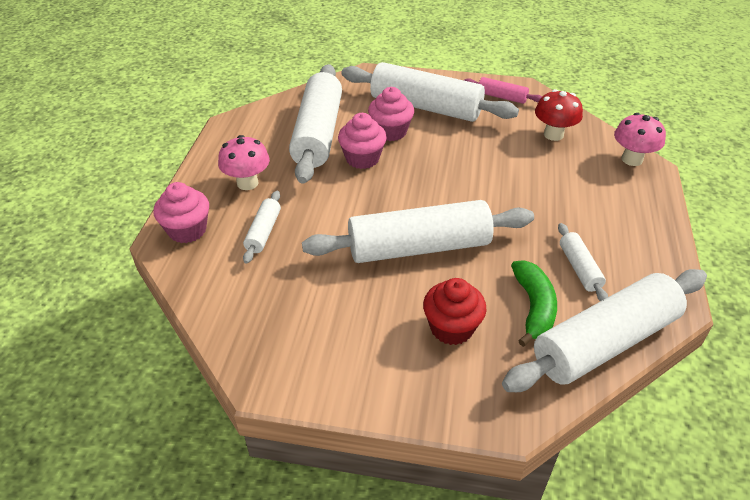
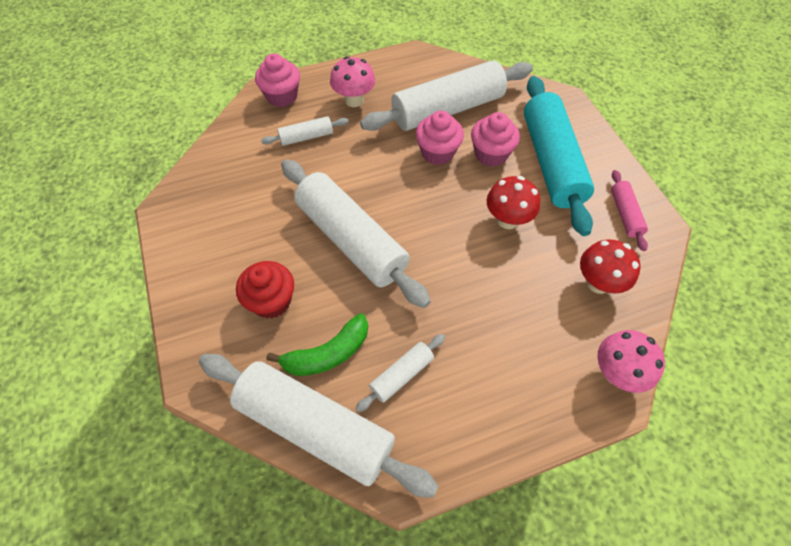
camera: 60 degrees right, 15 degrees up
white rolling pin [341,62,519,122] -> turquoise rolling pin [524,76,594,236]
none -> red mushroom [487,176,540,229]

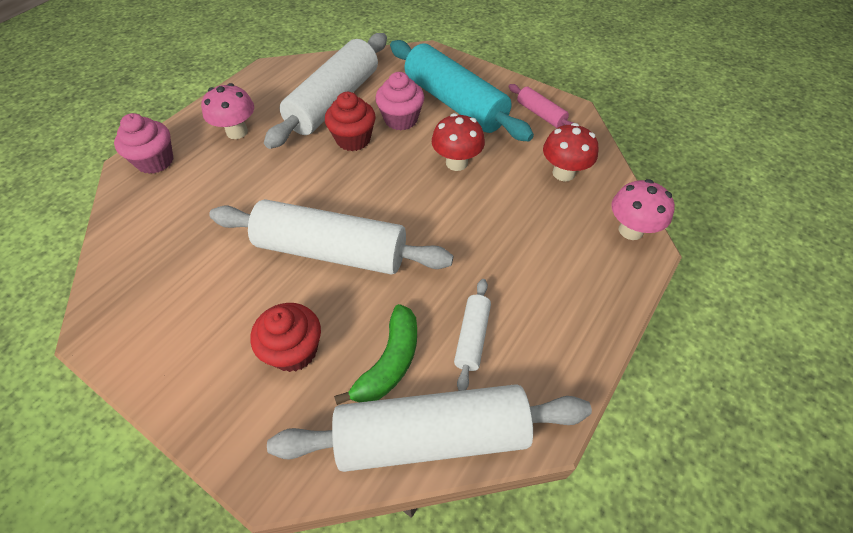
camera: 35 degrees left, 5 degrees down
white rolling pin [261,116,349,146] -> none
pink cupcake [415,111,464,165] -> red cupcake [325,92,376,151]

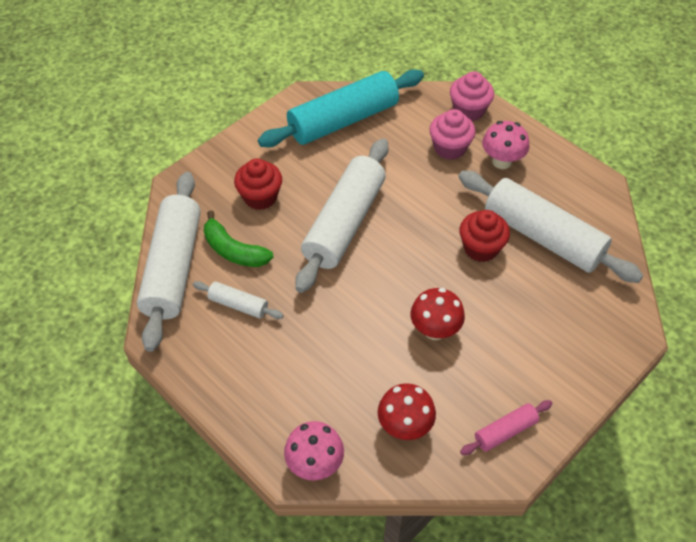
camera: 100 degrees right, 0 degrees up
pink cupcake [375,72,424,130] -> pink cupcake moved to [429,109,476,160]
turquoise rolling pin [390,40,534,141] -> turquoise rolling pin moved to [258,69,424,147]

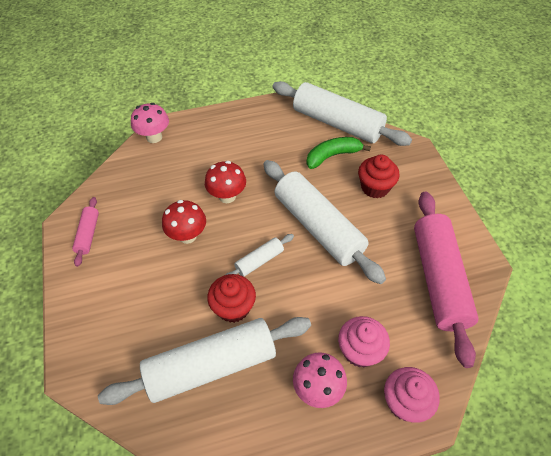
camera: 120 degrees right, 0 degrees up
white rolling pin [193,281,284,319] -> white rolling pin moved to [225,234,294,277]
turquoise rolling pin [258,69,424,147] -> pink rolling pin [414,191,479,368]
red mushroom [378,383,436,440] -> red mushroom moved to [205,161,246,203]

